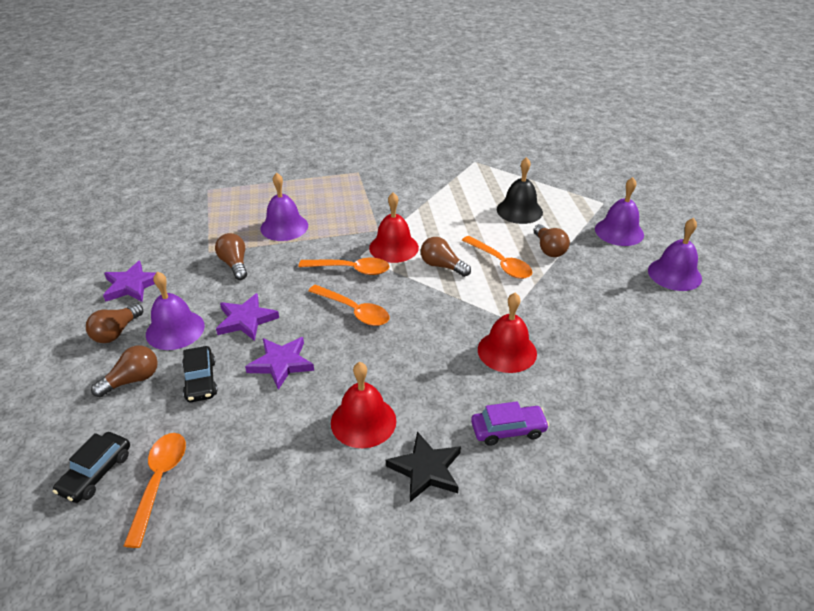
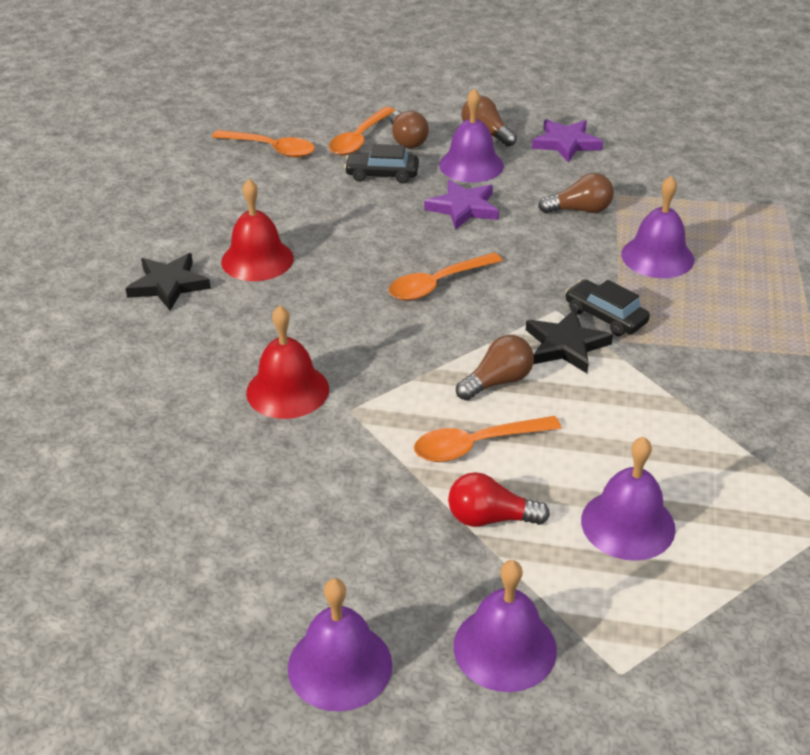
camera: 110 degrees right, 0 degrees up
black car [53,432,130,503] -> black car moved to [565,279,650,336]
purple star [245,337,314,390] -> none
orange spoon [299,258,389,275] -> orange spoon moved to [329,107,395,155]
red bell [369,192,419,263] -> black star [526,309,613,373]
purple car [471,401,549,446] -> none
black bell [497,157,543,224] -> purple bell [581,437,676,561]
brown light bulb [533,224,570,257] -> red light bulb [448,472,550,527]

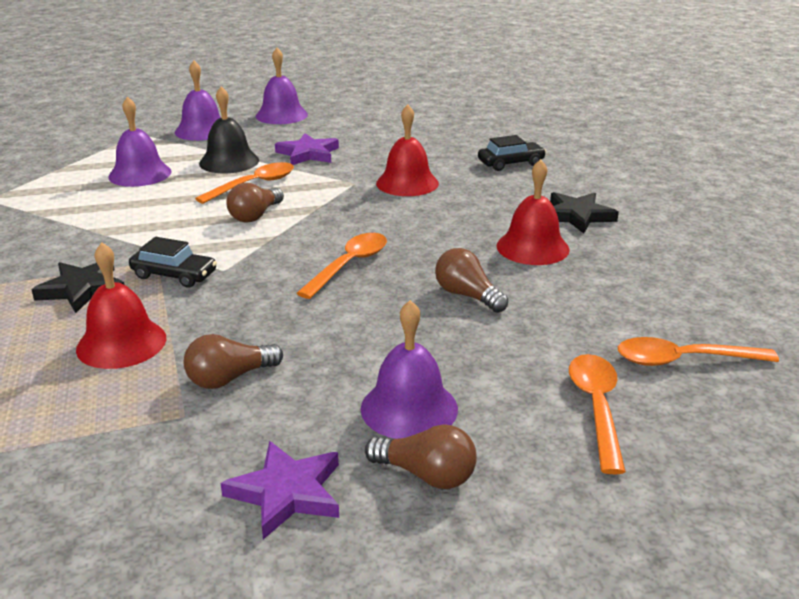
camera: 155 degrees right, 10 degrees down
black car [344,144,419,184] -> black car moved to [478,135,546,171]
brown light bulb [390,111,429,148] -> brown light bulb moved to [435,248,508,313]
purple star [424,179,499,230] -> purple star moved to [275,133,339,165]
red light bulb [448,472,550,527] -> black bell [199,86,259,173]
black star [526,309,613,373] -> black star moved to [31,262,124,313]
purple bell [621,176,694,278] -> red bell [76,242,166,369]

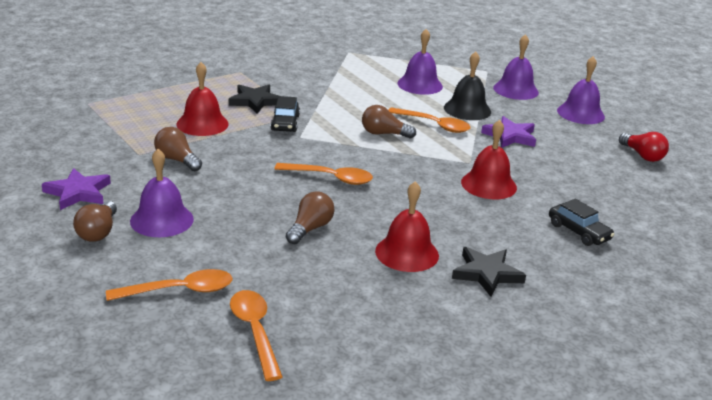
camera: 70 degrees right, 0 degrees up
none -> red light bulb [619,132,669,162]

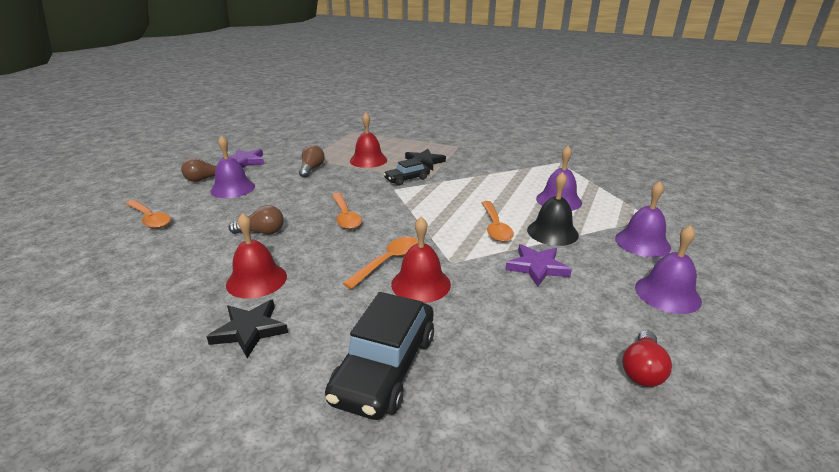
camera: 60 degrees right, 0 degrees up
orange spoon [230,290,283,381] -> orange spoon moved to [343,237,418,289]
brown light bulb [362,105,416,139] -> none
black car [549,199,615,246] -> black car [325,292,434,420], size x1.80

